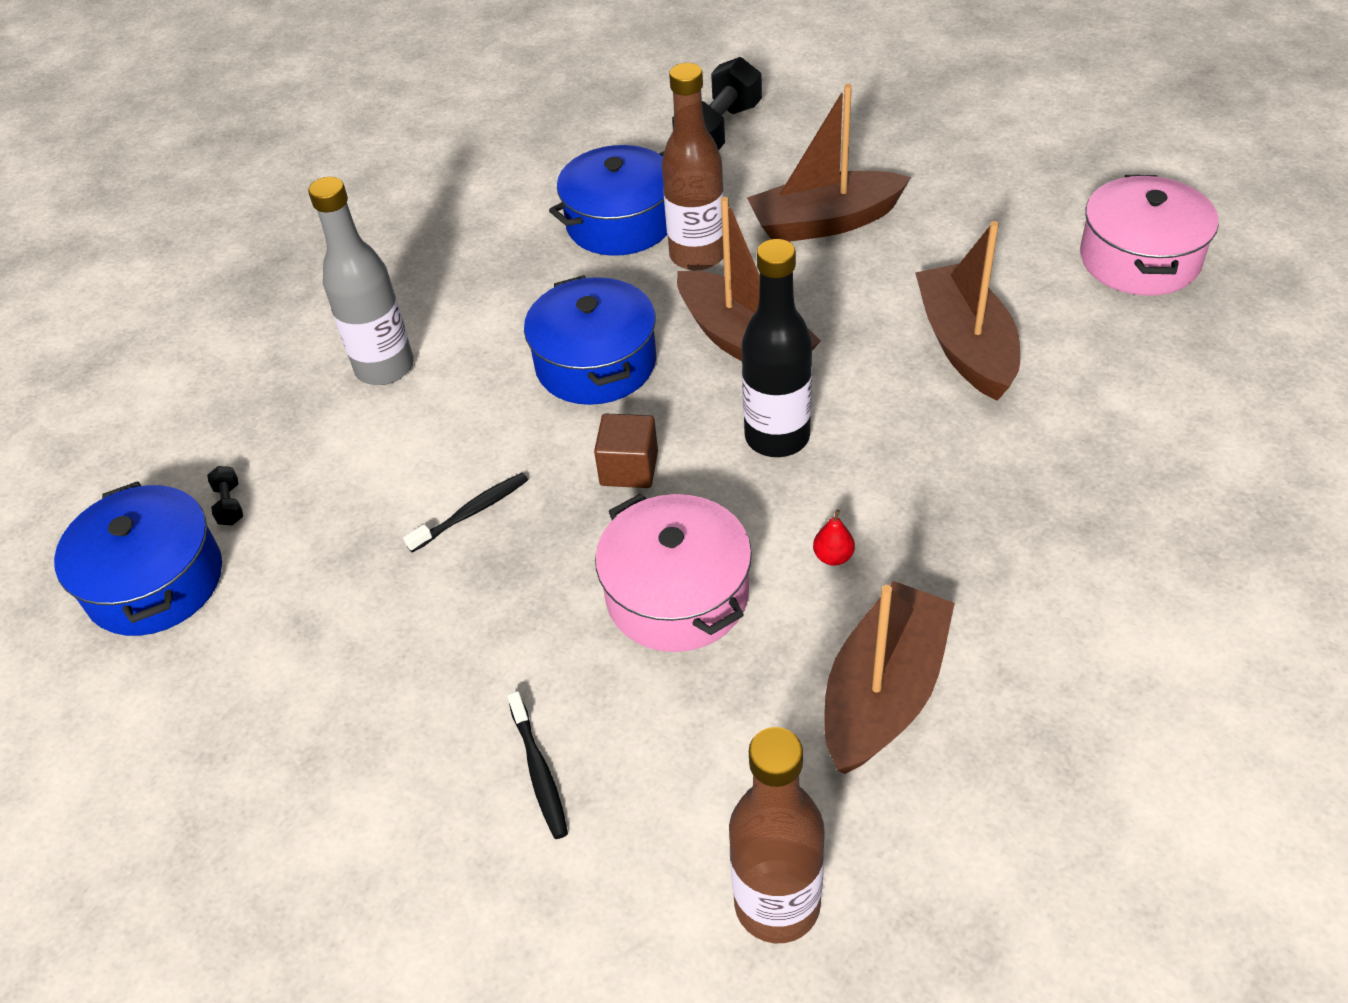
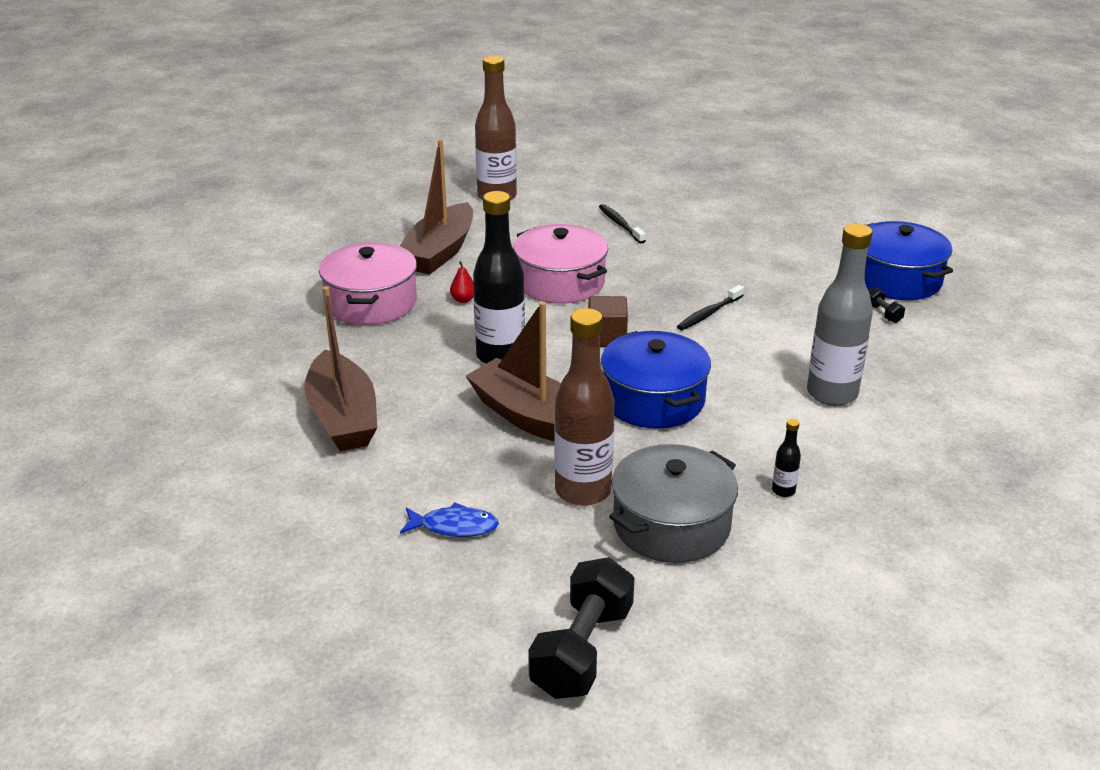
camera: 170 degrees right, 15 degrees down
blue pot [549,145,667,256] -> grey pot [609,444,738,563]
brown boat [747,84,911,242] -> blue fish [400,503,499,537]
pink pot [1080,175,1219,296] -> pink pot moved to [319,242,417,325]
none -> black bottle [772,419,801,497]

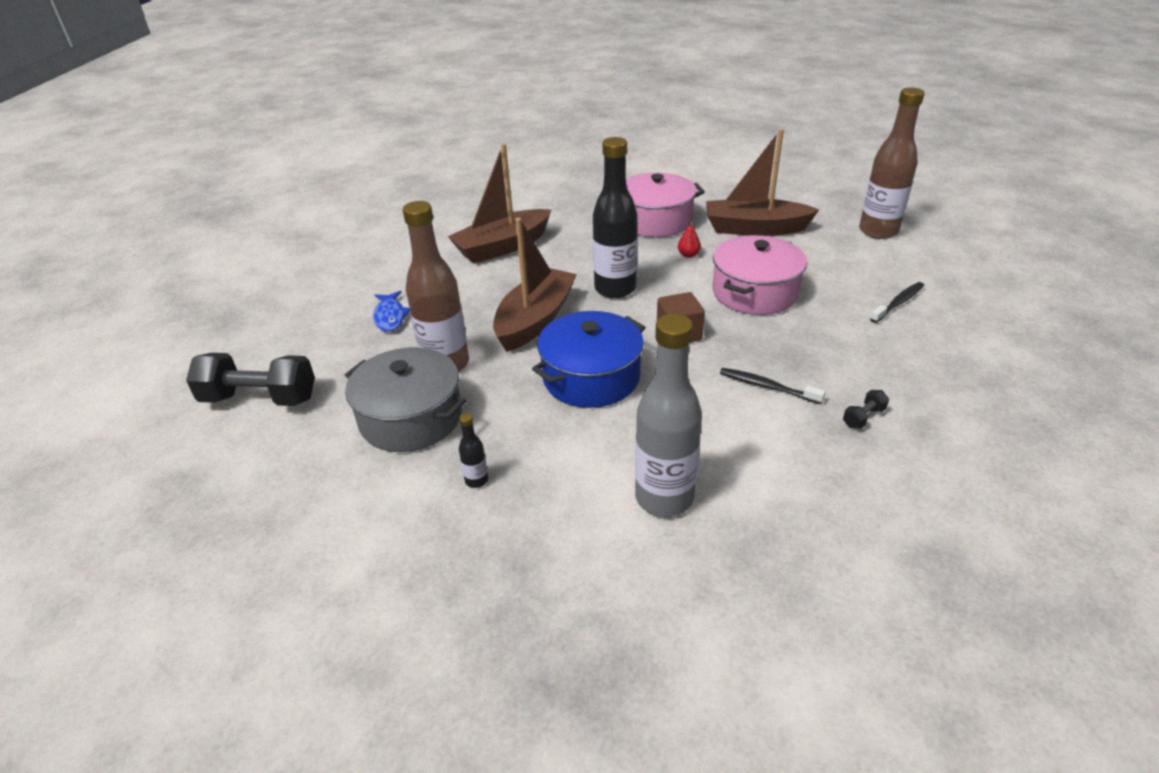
camera: 75 degrees right, 5 degrees up
blue pot [865,221,953,300] -> none
black dumbbell [869,287,905,323] -> black dumbbell moved to [843,390,889,429]

